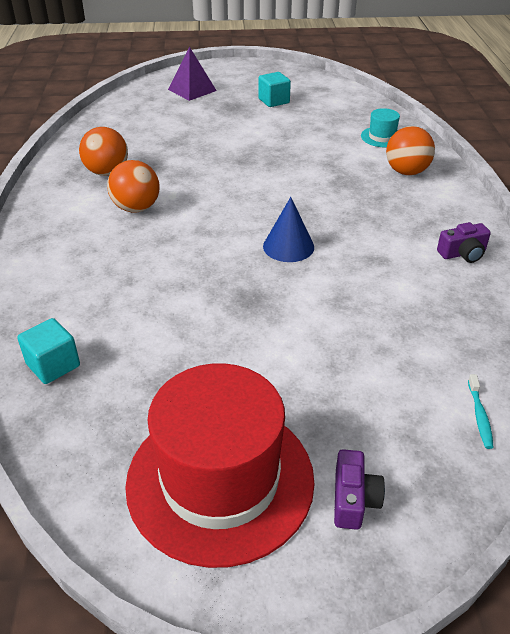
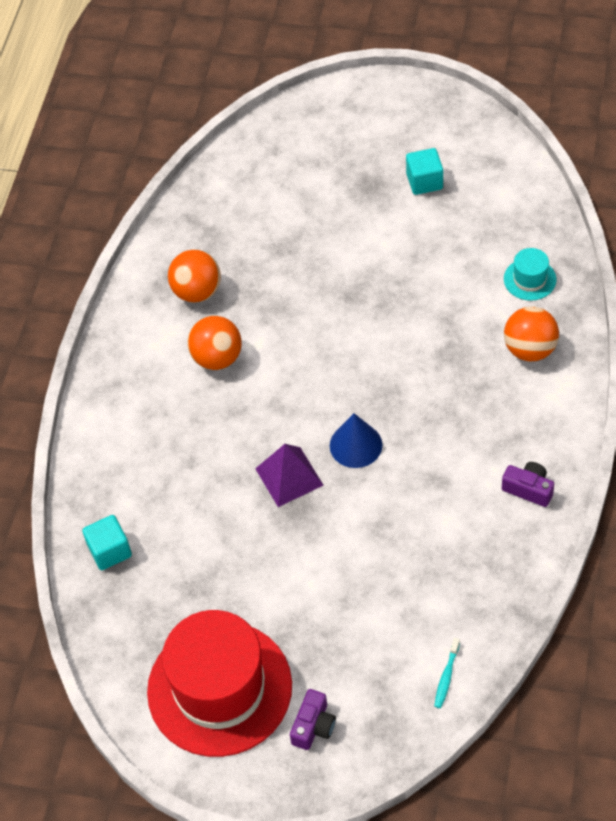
camera: 20 degrees right, 15 degrees up
purple pyramid [168,47,217,101] -> purple pyramid moved to [255,444,324,507]
purple camera [437,222,491,263] -> purple camera turned 150 degrees counterclockwise [502,462,554,507]

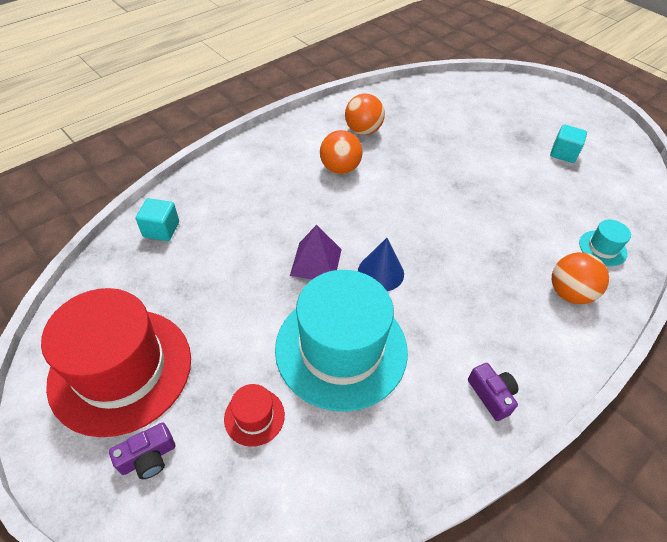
camera: 30 degrees right, 5 degrees down
turquoise toothbrush [434,638,460,708] -> none
none -> red hat [224,384,285,447]
none -> turquoise hat [275,270,408,411]

